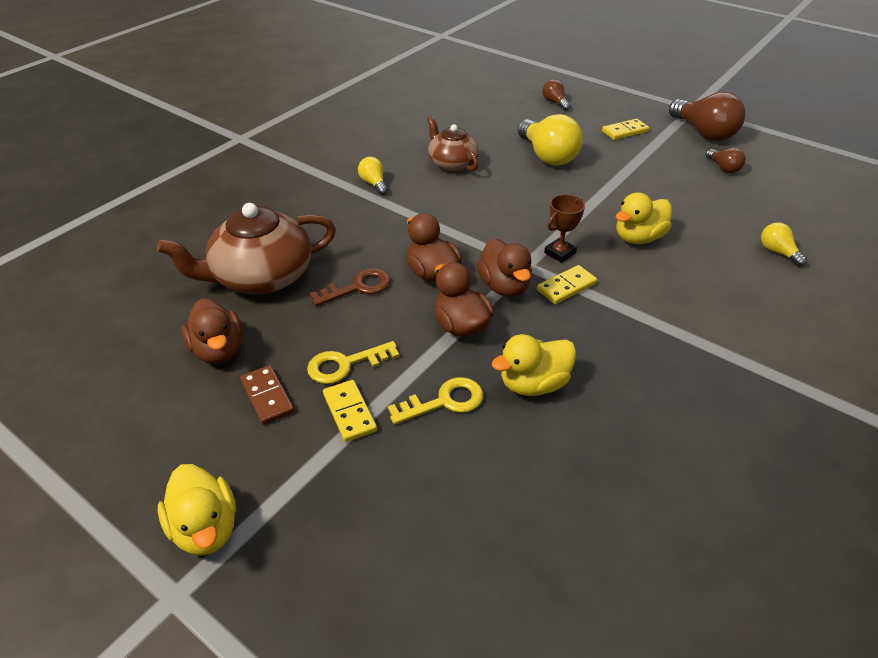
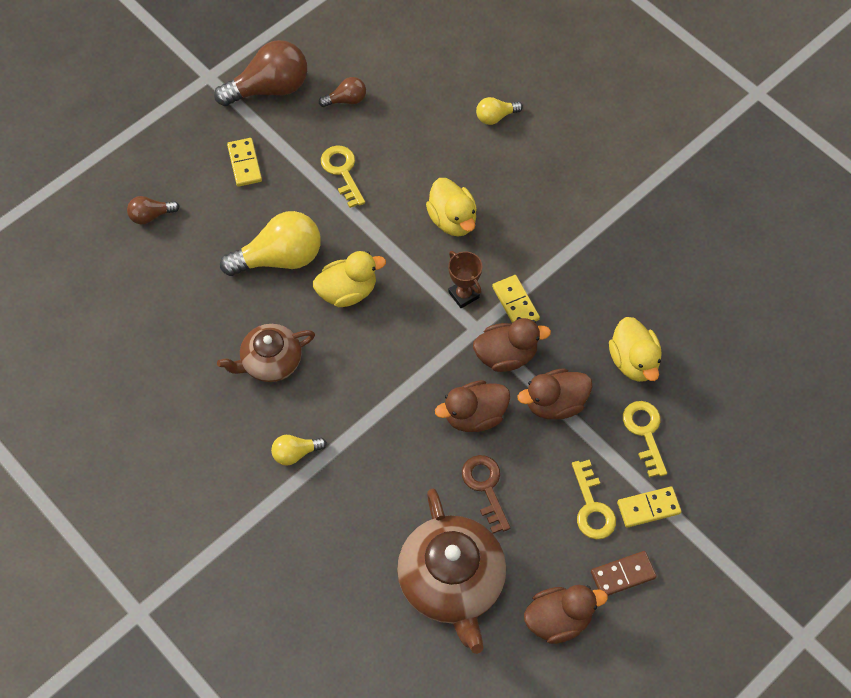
camera: 80 degrees left, 20 degrees up
yellow duck [158,464,236,556] -> yellow duck moved to [313,251,386,307]
none -> yellow key [321,145,365,208]

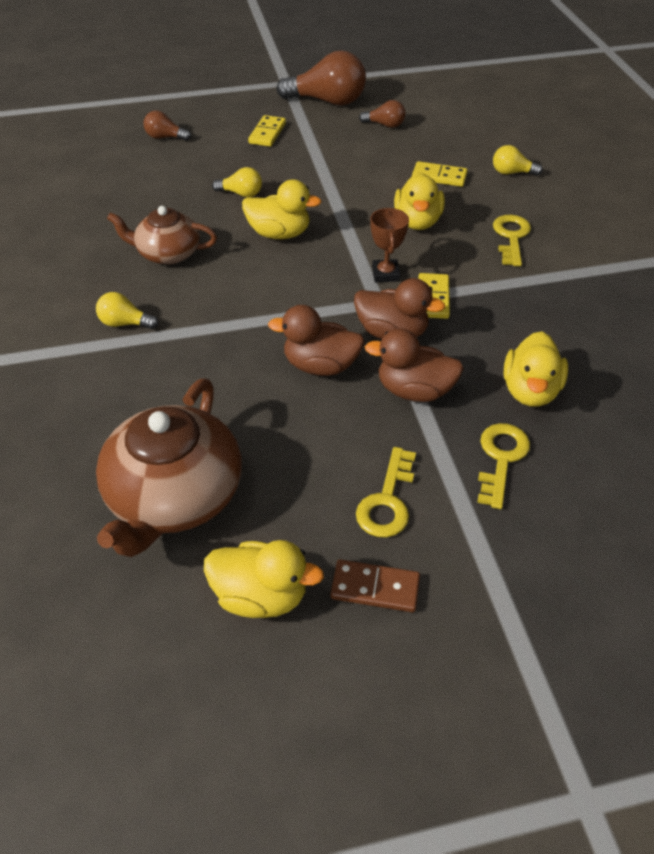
camera: 30 degrees right, 15 degrees down
yellow light bulb [220,211,321,276] -> yellow light bulb [212,167,262,197], size x0.50
yellow key [321,145,365,208] -> yellow key moved to [493,215,531,266]
brown key [462,455,510,533] -> none
brown duck [524,585,608,644] -> yellow duck [204,540,324,618]
yellow domino [617,486,681,528] -> yellow domino moved to [412,161,468,187]

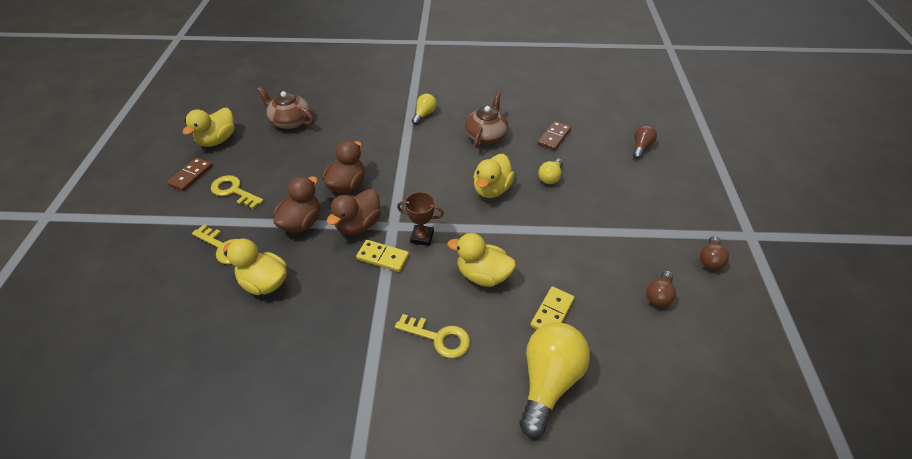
camera: 105 degrees right, 0 degrees up
brown teapot [96,378,242,557] -> brown teapot [257,87,314,129], size x0.62
yellow domino [248,115,286,147] -> none
brown light bulb [276,50,366,106] -> brown light bulb [700,236,729,270], size x0.50
yellow light bulb [493,145,543,176] -> yellow light bulb [520,322,590,437], size x2.00
none -> brown domino [538,121,571,151]

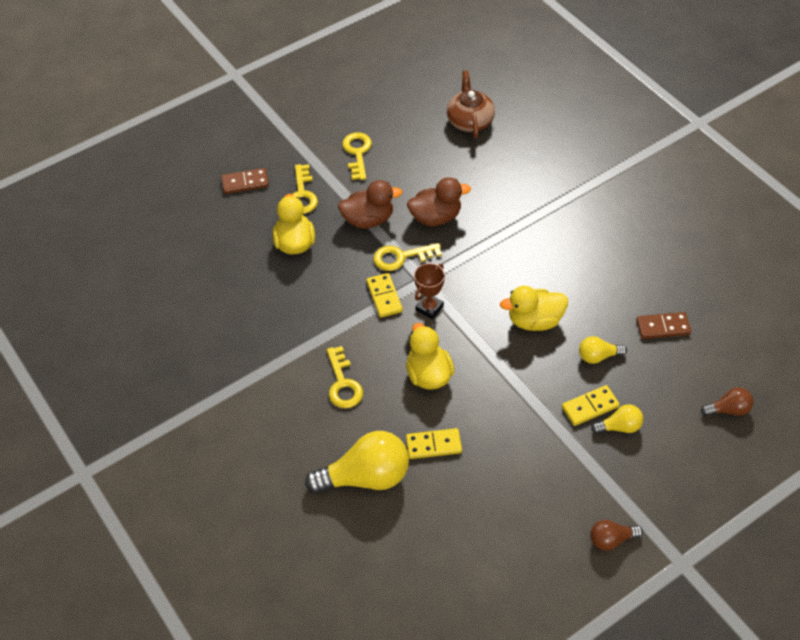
camera: 55 degrees right, 5 degrees up
brown domino [167,157,213,191] -> brown domino moved to [221,168,269,194]
yellow duck [182,108,235,147] -> none
brown duck [327,189,381,235] -> yellow key [373,243,442,271]
brown trophy [397,192,444,246] -> brown trophy turned 60 degrees clockwise [414,263,445,319]
yellow light bulb [412,94,437,125] -> yellow light bulb moved to [591,404,643,434]
brown teapot [465,92,508,148] -> none
brown light bulb [646,270,676,307] -> none
none -> yellow domino [562,385,620,426]

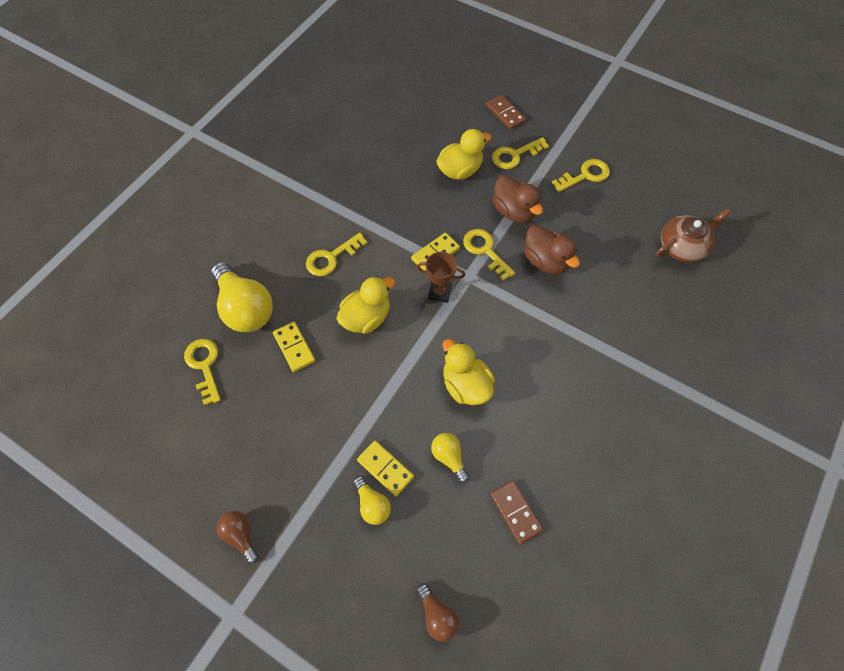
camera: 65 degrees right, 10 degrees up
none -> yellow key [184,339,221,405]

